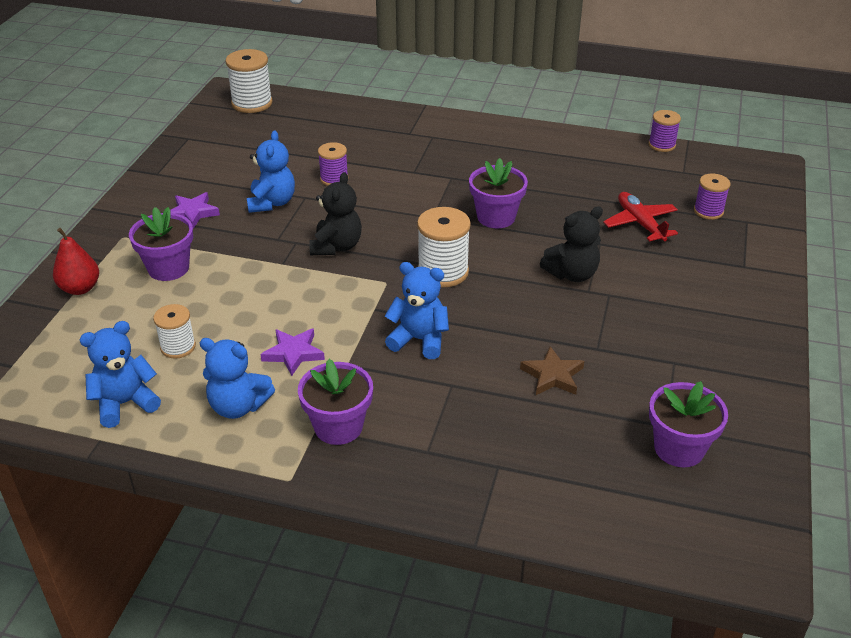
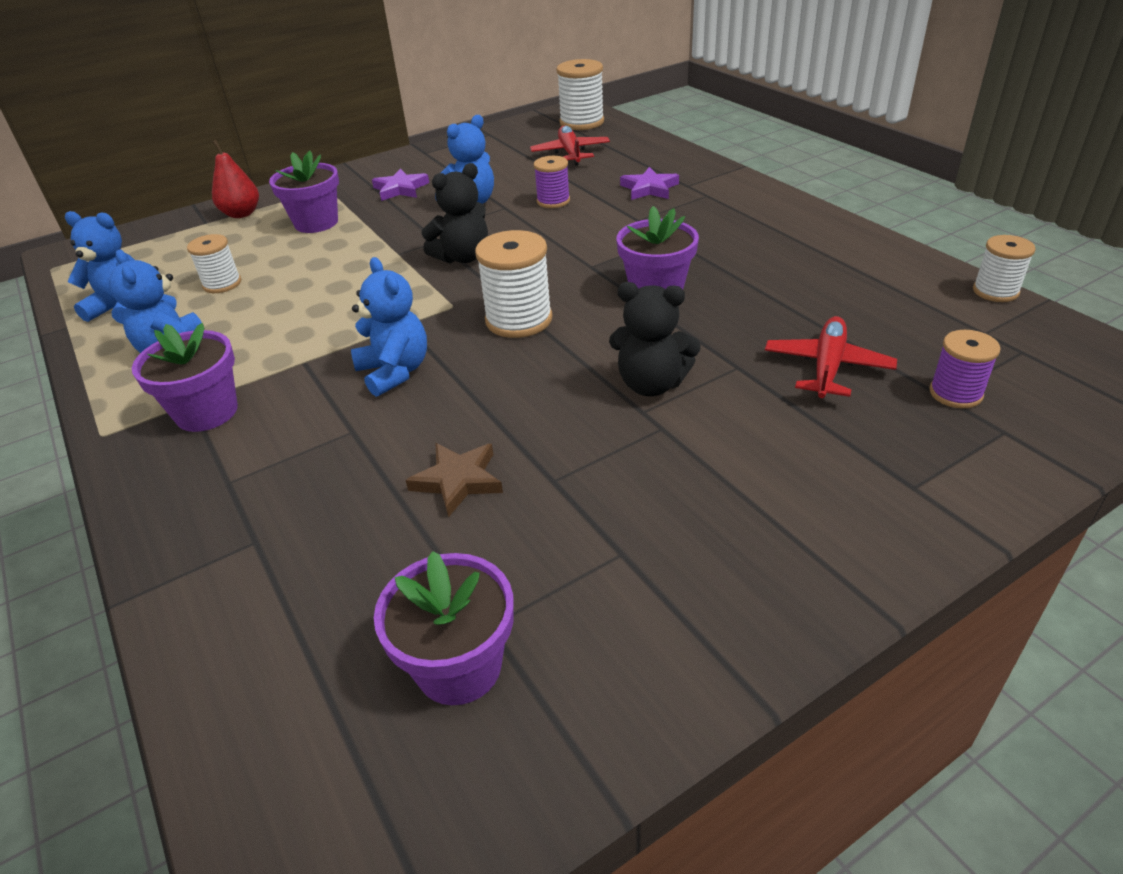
camera: 45 degrees right, 0 degrees up
purple star [260,328,325,376] -> purple star moved to [620,167,679,200]
purple spool [649,110,681,152] -> white spool [973,235,1036,302]
none -> red plane [530,125,610,166]

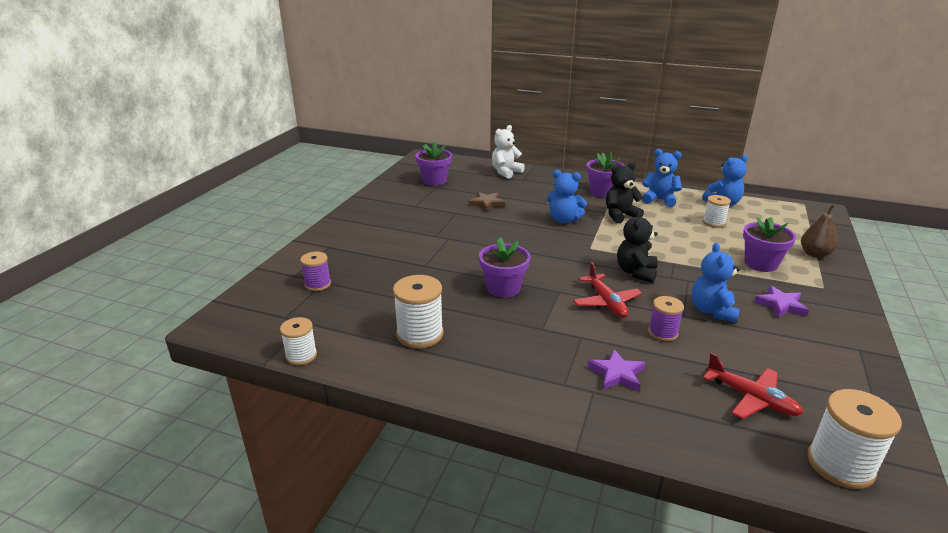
camera: 140 degrees right, 10 degrees down
red pear [212,140,259,218] -> brown pear [801,205,837,258]
white spool [475,230,553,338] -> white spool moved to [393,275,443,348]
black teddy bear [609,282,701,396] -> black teddy bear moved to [606,162,644,223]
red plane [765,316,897,398] -> red plane moved to [573,262,642,318]
none -> white teddy bear [492,125,525,179]

